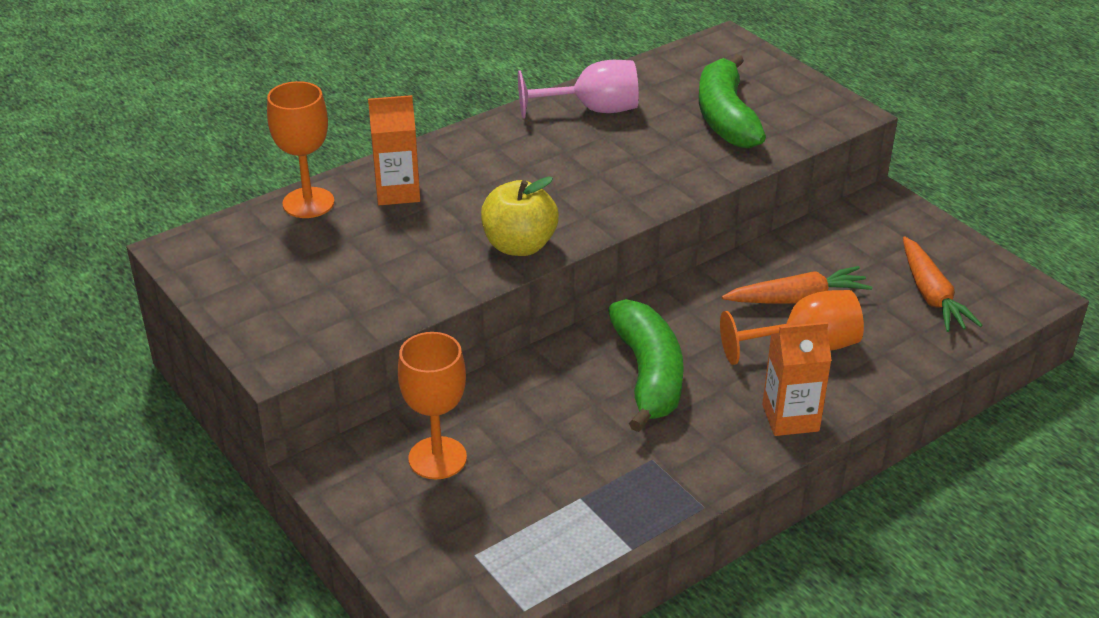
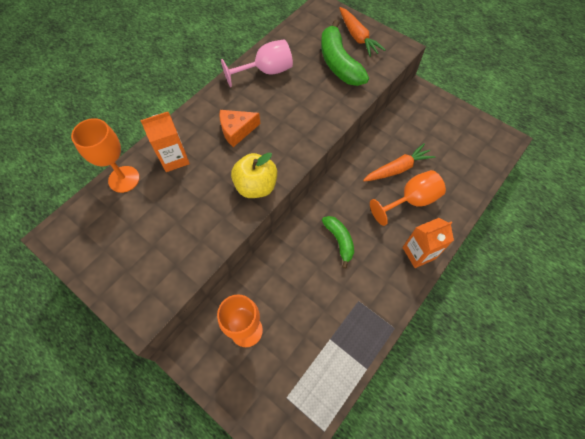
camera: 15 degrees left, 25 degrees up
green banana [608,299,684,432] -> green banana [322,216,354,269], size x0.59
orange carrot [903,236,983,332] -> orange carrot moved to [339,7,386,57]
none -> orange cheese [219,110,260,147]

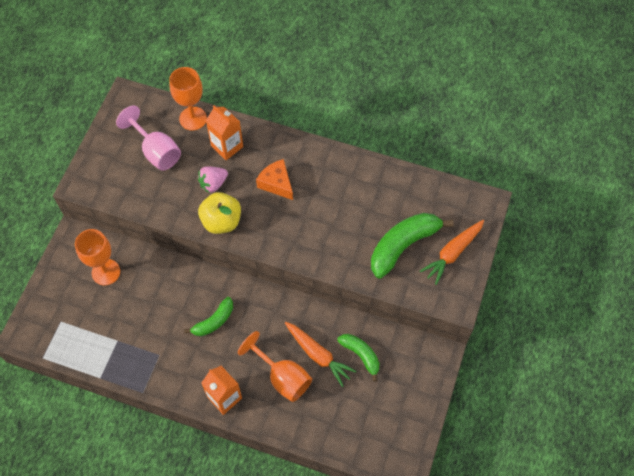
camera: 70 degrees right, 0 degrees up
pink goblet [221,39,293,87] -> pink goblet moved to [116,105,181,171]
none -> pink strawberry [198,166,228,193]
none -> green banana [337,334,379,382]

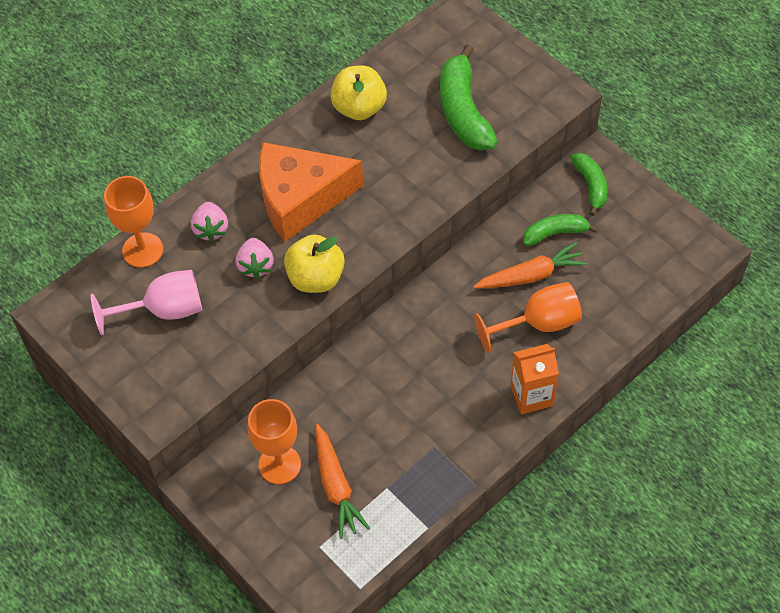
camera: 60 degrees left, 5 degrees down
green banana [184,297,233,336] -> green banana moved to [570,153,607,216]
orange carton [206,105,243,160] -> pink strawberry [191,202,228,242]
orange cheese [256,159,293,200] -> orange cheese [259,142,363,242], size x1.86
orange carrot [420,220,484,285] -> orange carrot moved to [316,424,370,539]
none -> yellow apple [330,65,387,120]

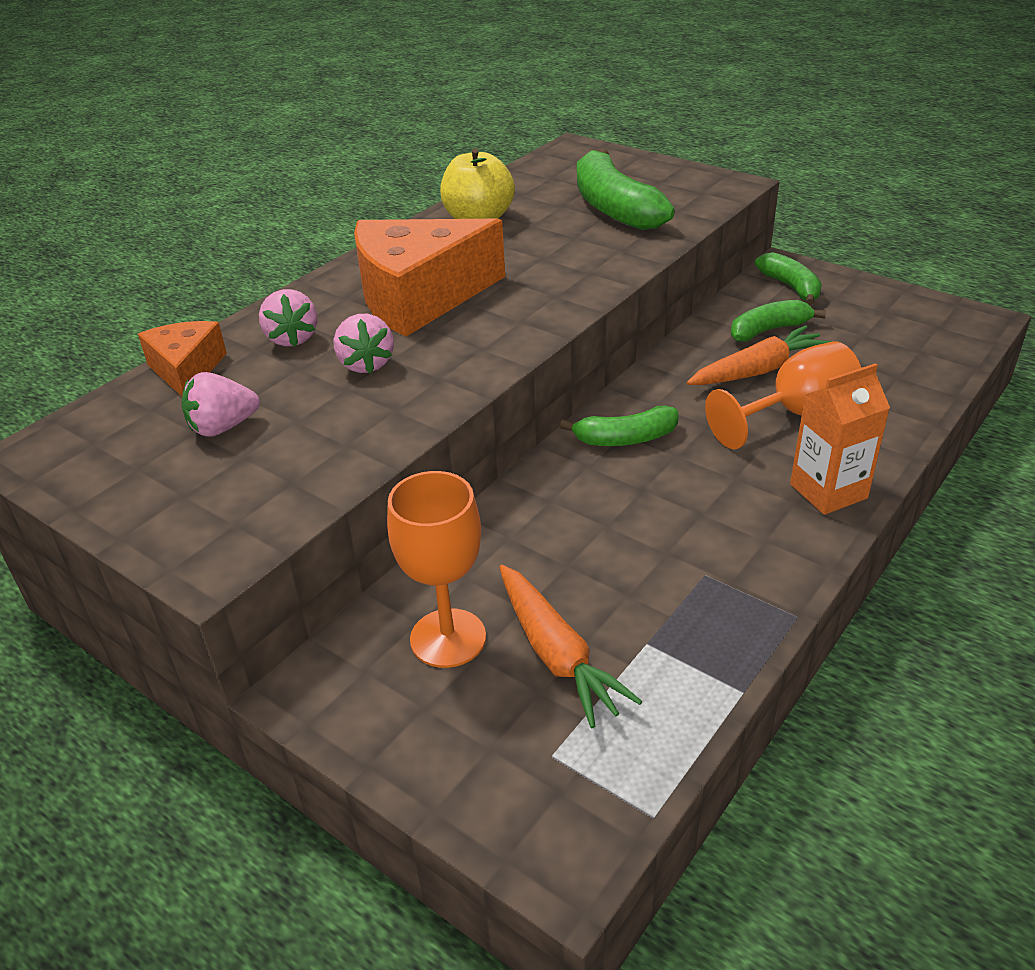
camera: 10 degrees left, 20 degrees down
pink goblet [91,270,202,335] -> pink strawberry [182,372,260,437]
orange goblet [104,176,163,268] -> orange cheese [138,321,227,396]
yellow apple [284,235,345,293] -> none
none -> green banana [560,405,679,446]

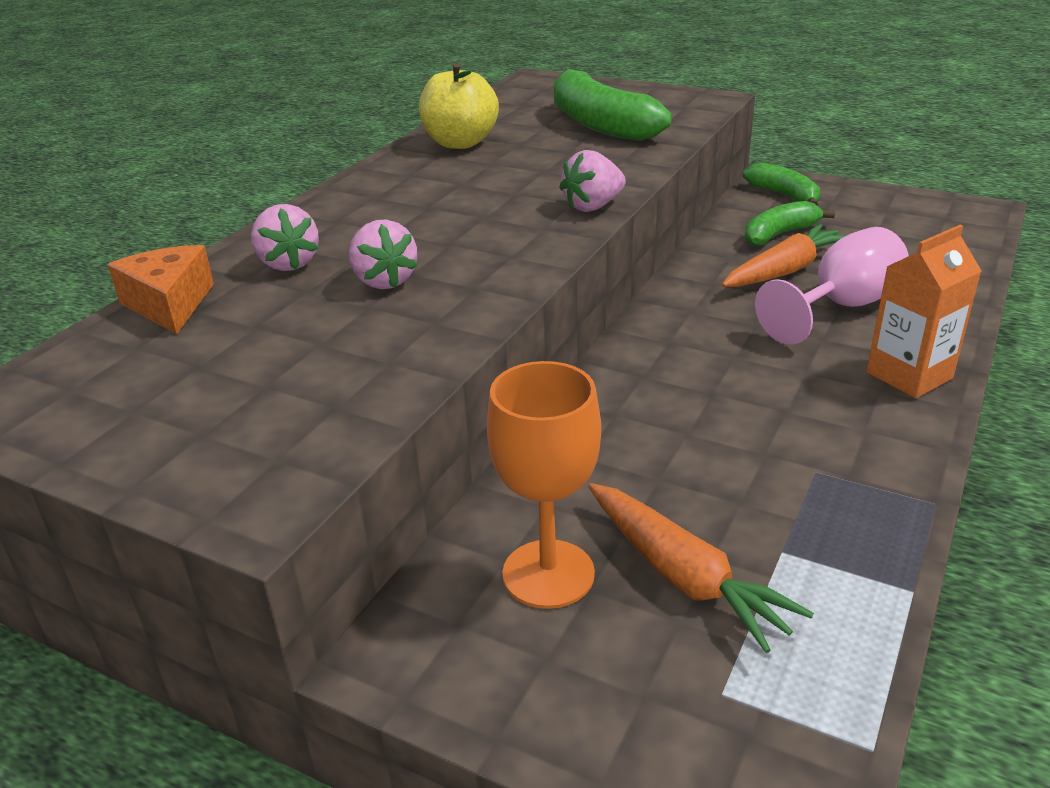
camera: 10 degrees left, 5 degrees down
pink strawberry [182,372,260,437] -> pink strawberry moved to [559,150,626,212]
orange cheese [354,219,505,337] -> none
green banana [560,405,679,446] -> none
orange goblet [705,341,861,449] -> pink goblet [755,227,909,345]

